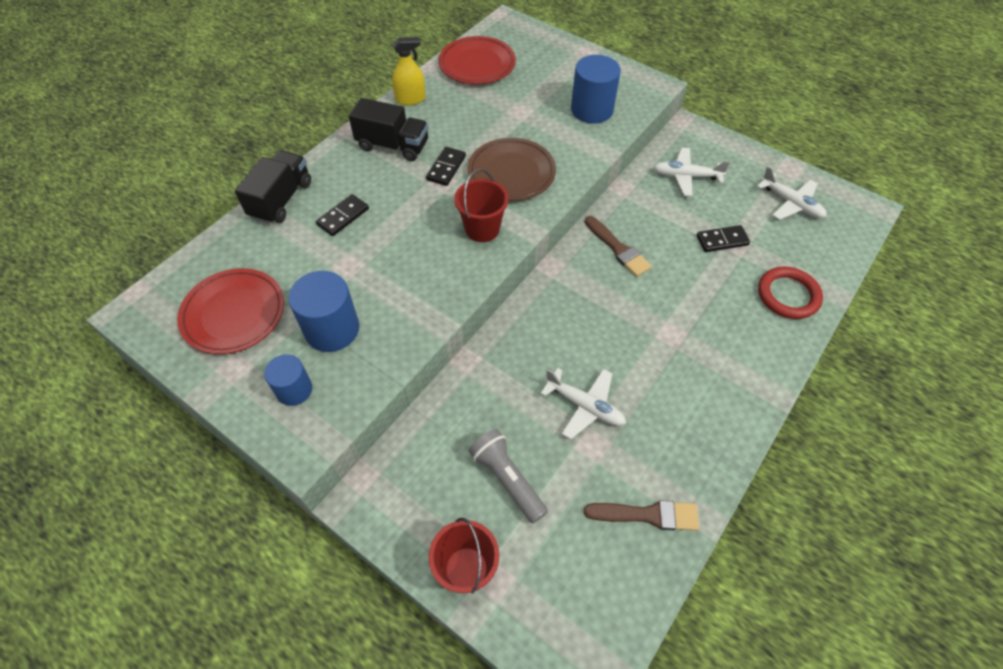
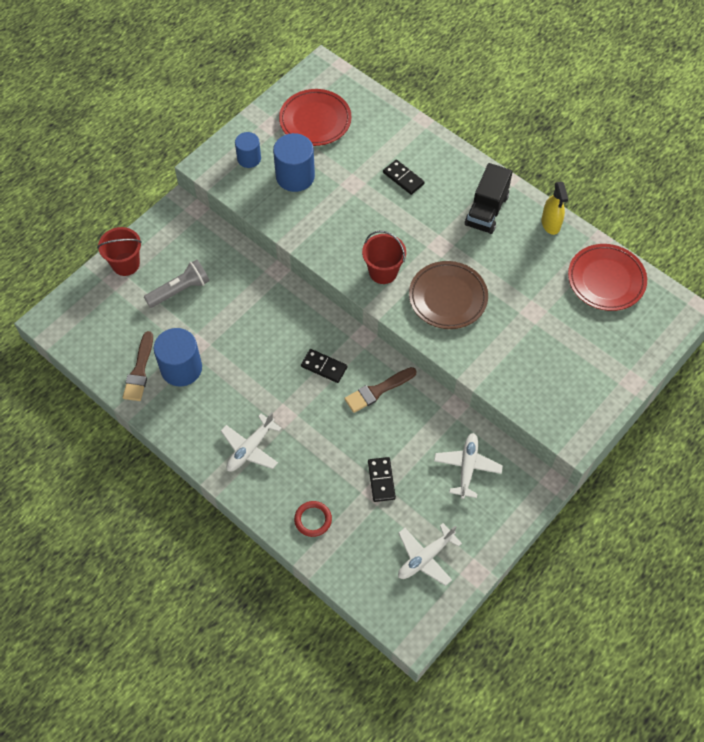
camera: 95 degrees right, 5 degrees up
black truck [235,150,311,224] -> none
black domino [426,147,466,186] -> black domino moved to [301,349,347,383]
white plane [540,368,626,439] -> white plane moved to [221,412,282,471]
blue cylinder [571,55,621,124] -> blue cylinder moved to [154,328,202,386]
red ring [758,267,823,319] -> red ring [294,501,332,537], size x0.67

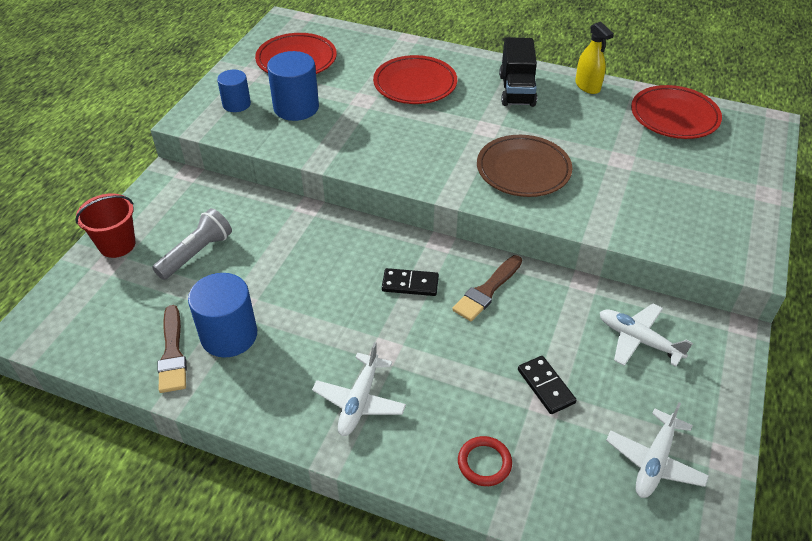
camera: 20 degrees left, 15 degrees down
red bucket [362,231,406,284] -> none
black domino [383,160,425,195] -> red plate [373,55,457,104]
white plane [434,433,503,499] -> white plane turned 45 degrees counterclockwise [600,303,693,367]

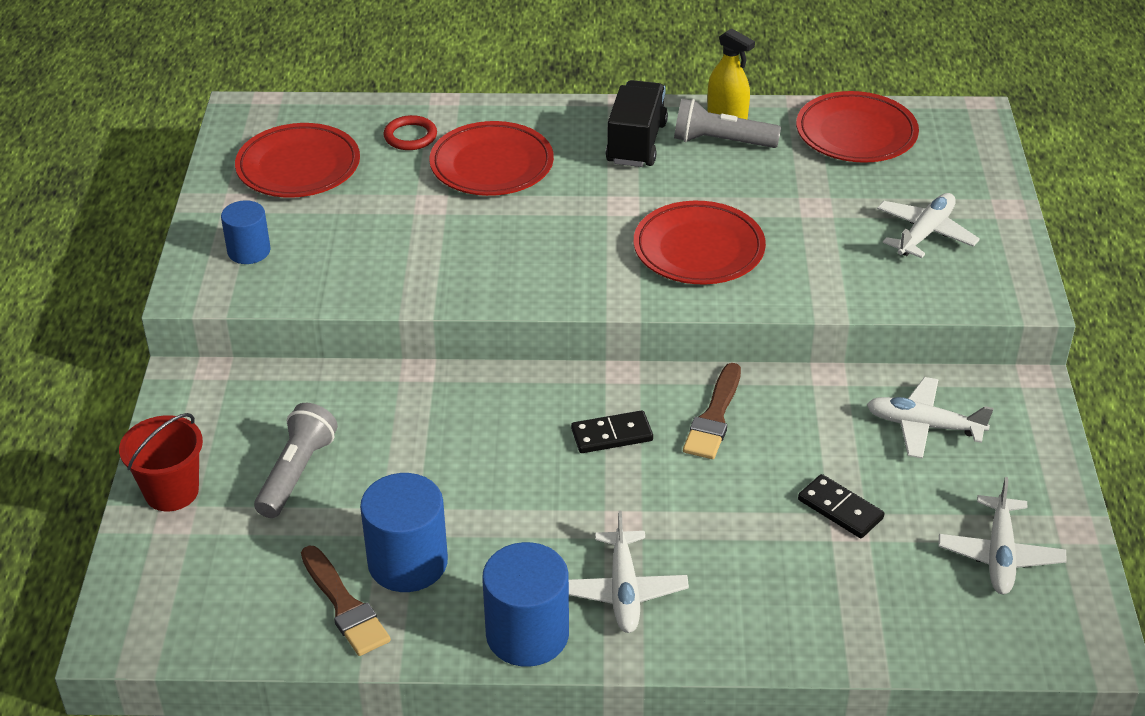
camera: 20 degrees left, 5 degrees down
blue cylinder [267,51,319,121] -> blue cylinder moved to [482,542,569,667]
red ring [458,436,512,486] -> red ring moved to [383,115,437,150]
brown plate [477,135,572,197] -> red plate [634,201,766,284]
black truck [499,38,537,107] -> black truck turned 150 degrees counterclockwise [606,80,668,167]
none -> grey flashlight [674,99,781,148]
none -> white plane [877,193,980,258]

